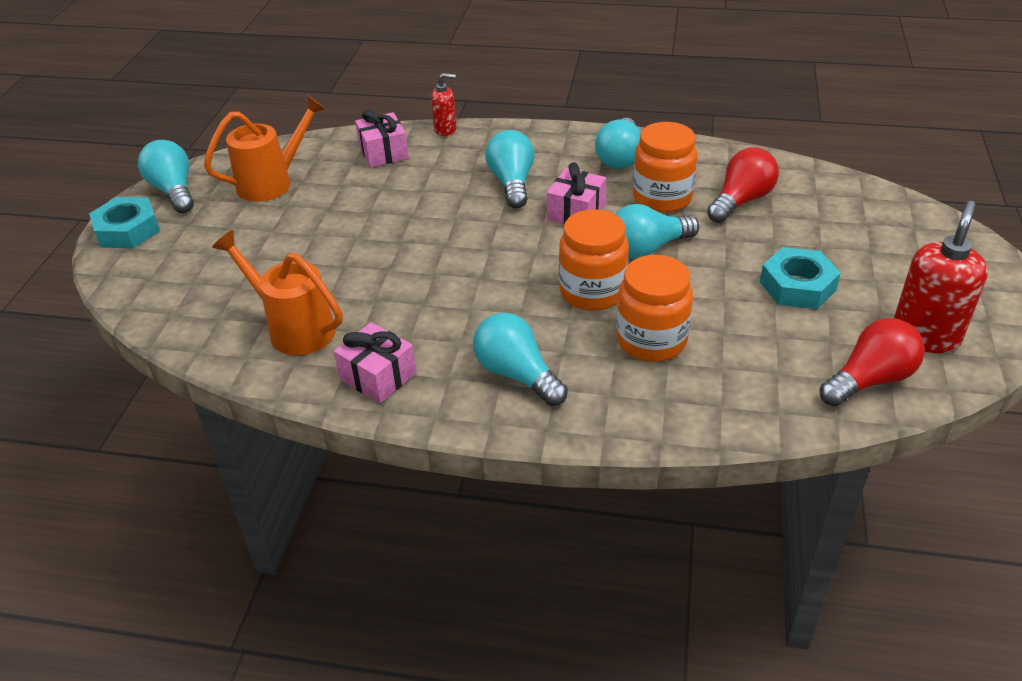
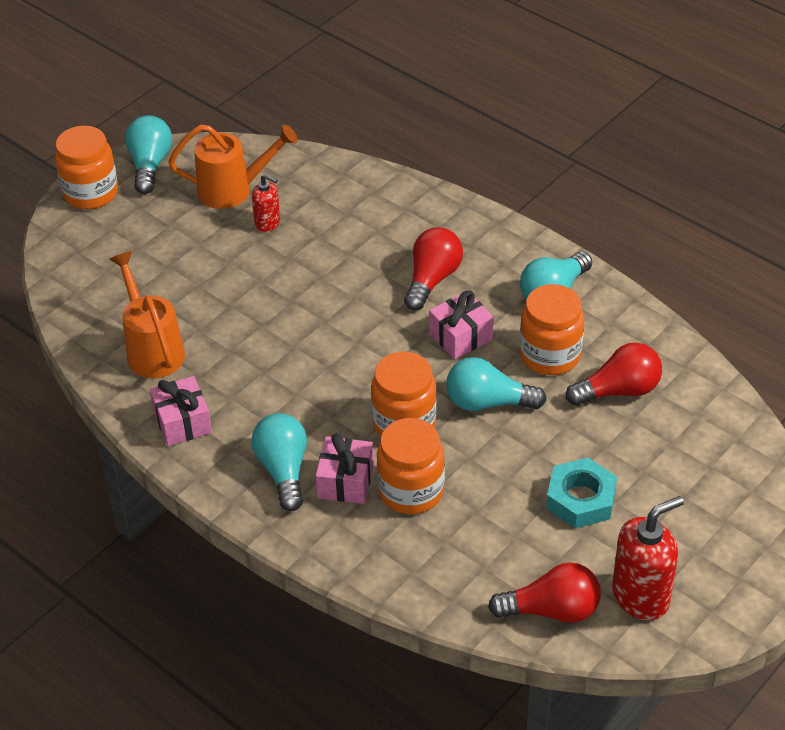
camera: 30 degrees right, 5 degrees up
turquoise nut [89,197,160,248] -> orange jar [55,126,118,209]
pink gift [355,110,409,167] -> pink gift moved to [316,433,374,504]
red soap dispenser [431,73,456,136] -> red soap dispenser moved to [252,174,280,232]
turquoise light bulb [485,130,534,208] -> red light bulb [404,227,463,311]

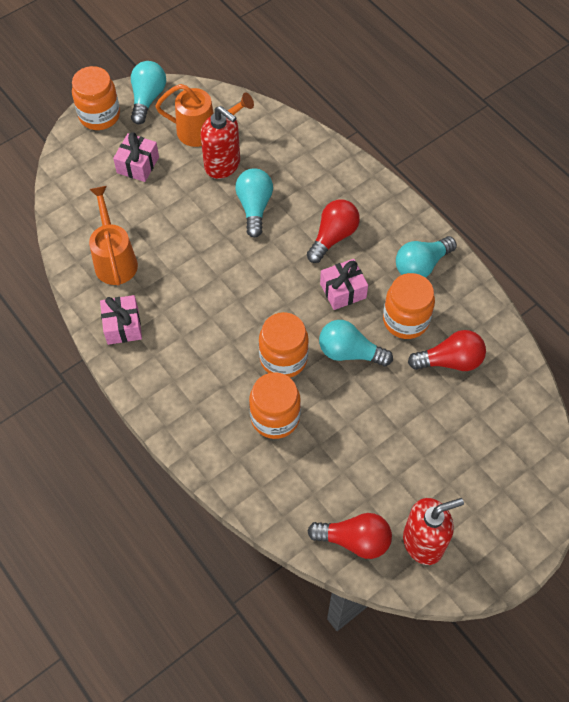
camera: 10 degrees right, 15 degrees up
turquoise light bulb [251,413,307,511] -> turquoise light bulb moved to [235,168,273,238]
red soap dispenser [252,174,280,232] -> red soap dispenser [201,106,240,179], size x1.78
pink gift [316,433,374,504] -> pink gift moved to [113,132,159,182]
turquoise nut [546,457,617,528] -> none

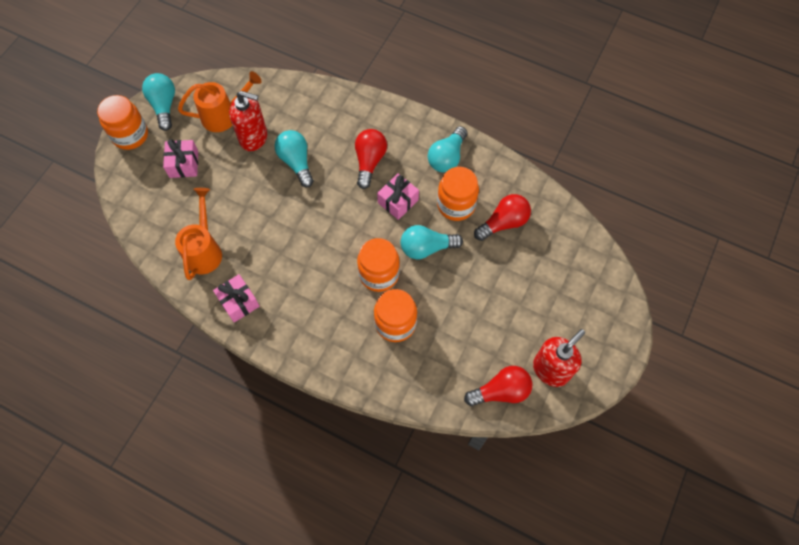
camera: 25 degrees left, 5 degrees up
orange watering can [89,186,138,285] -> orange watering can turned 45 degrees clockwise [175,188,222,280]

